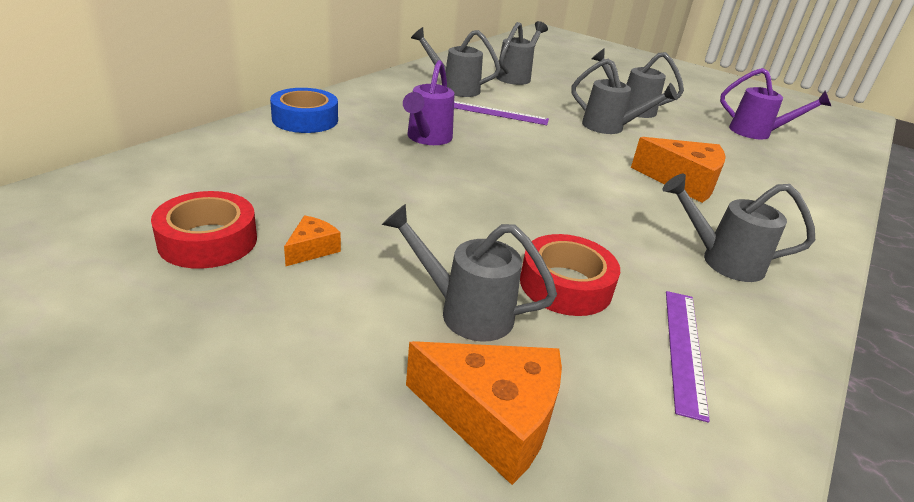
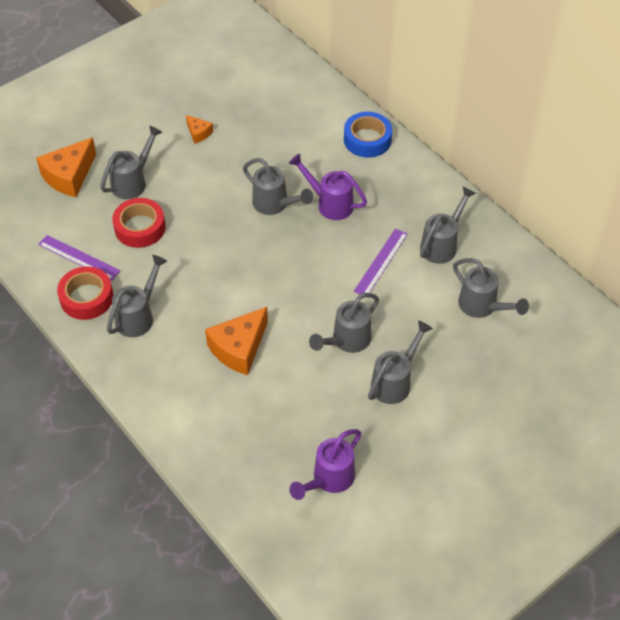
camera: 110 degrees right, 20 degrees up
red tape [151,191,257,269] -> red tape moved to [57,267,113,320]
none -> grey watering can [243,158,313,215]

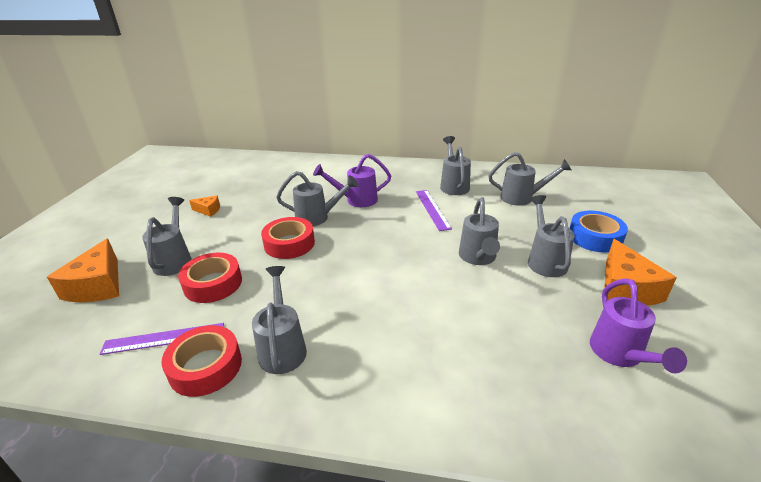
camera: 40 degrees left, 20 degrees down
orange cheese [205,307,268,375] -> orange cheese moved to [605,239,677,306]
blue tape [344,112,392,158] -> blue tape moved to [569,211,628,252]
none -> red tape [261,217,315,259]

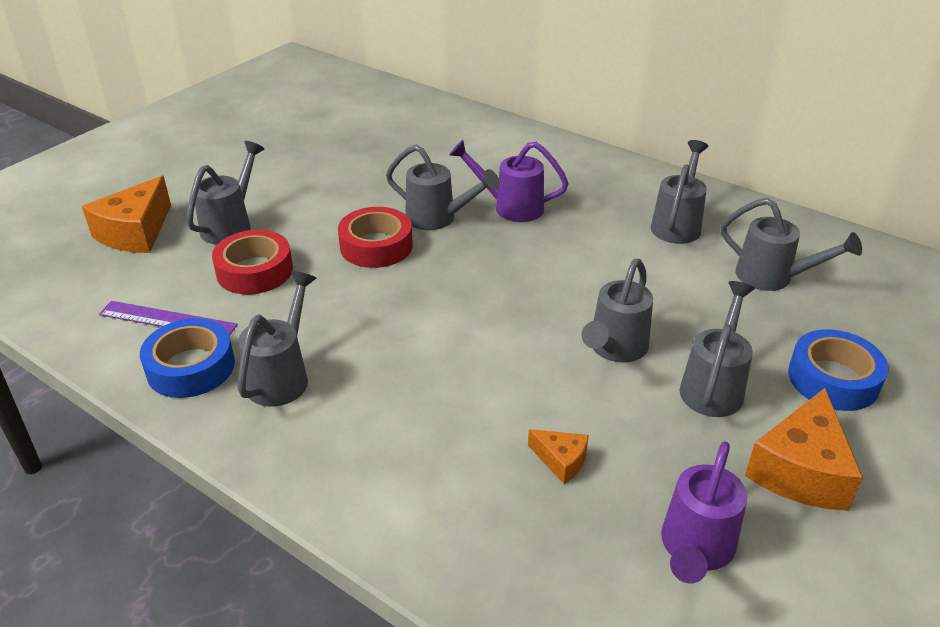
camera: 25 degrees right, 5 degrees up
red tape [162,325,242,397] -> blue tape [140,318,235,398]
orange cheese [189,195,220,217] -> orange cheese moved to [528,429,589,484]
purple ruler [416,190,452,231] -> none

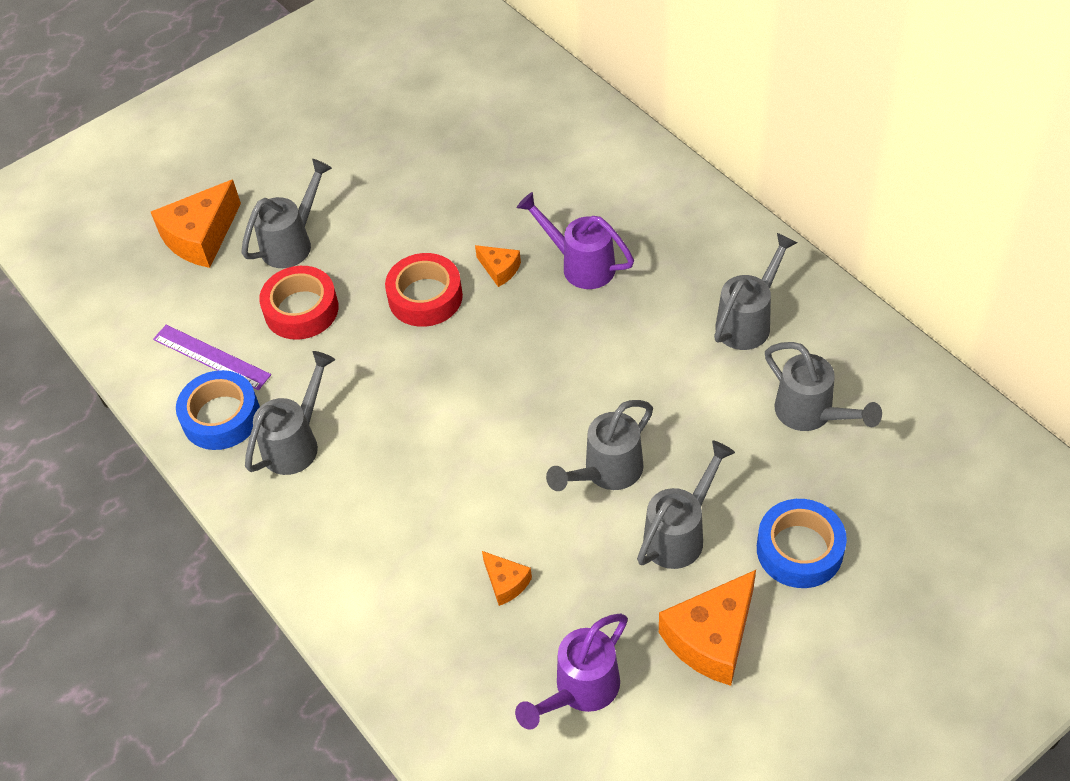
camera: 20 degrees right, 15 degrees up
grey watering can [386,145,500,230] -> orange cheese [475,245,521,287]

